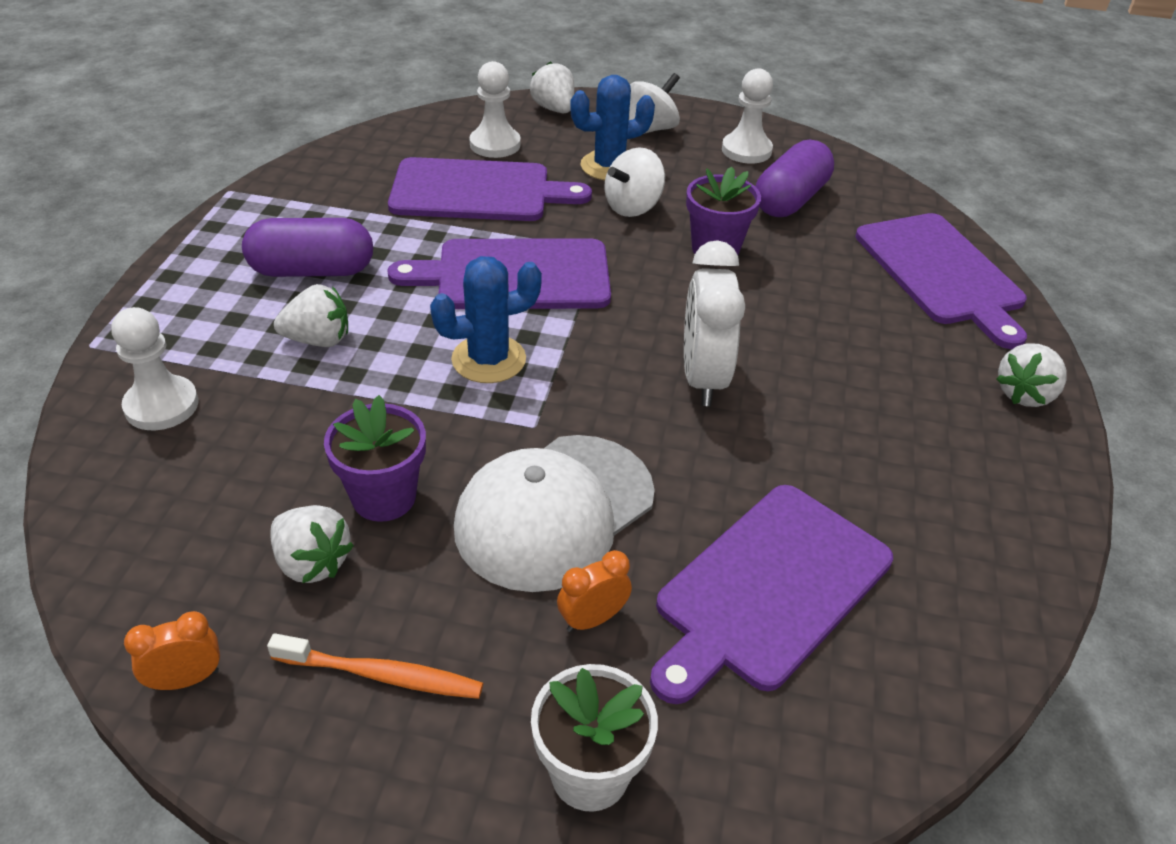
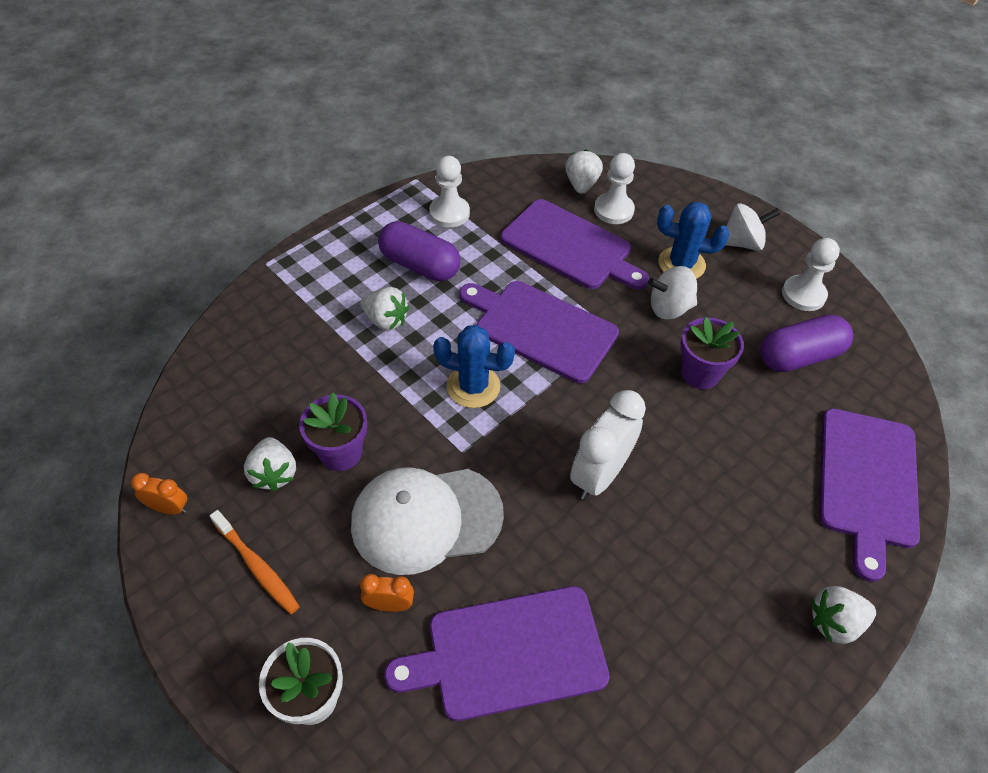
camera: 35 degrees right, 10 degrees up
white pawn [111,307,199,430] -> white pawn moved to [429,156,470,228]
white strawberry [530,61,574,113] -> white strawberry moved to [565,149,603,194]

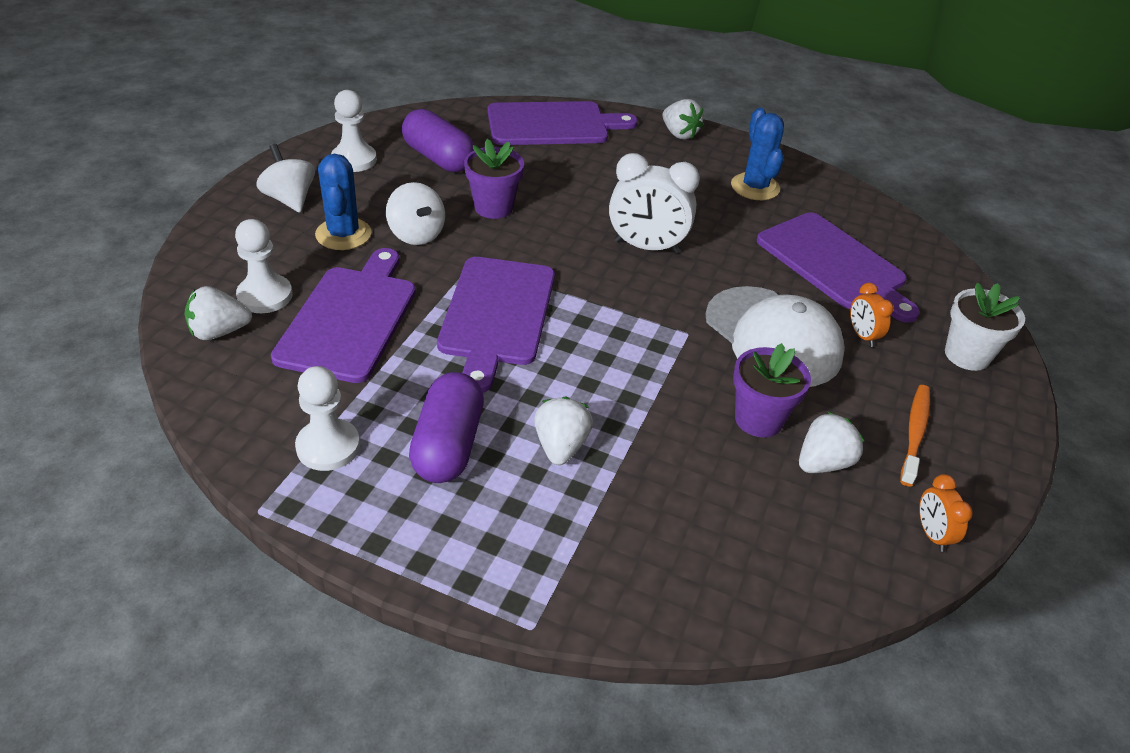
camera: 115 degrees left, 10 degrees down
blue cactus [433,325,515,408] -> blue cactus moved to [731,108,784,200]

